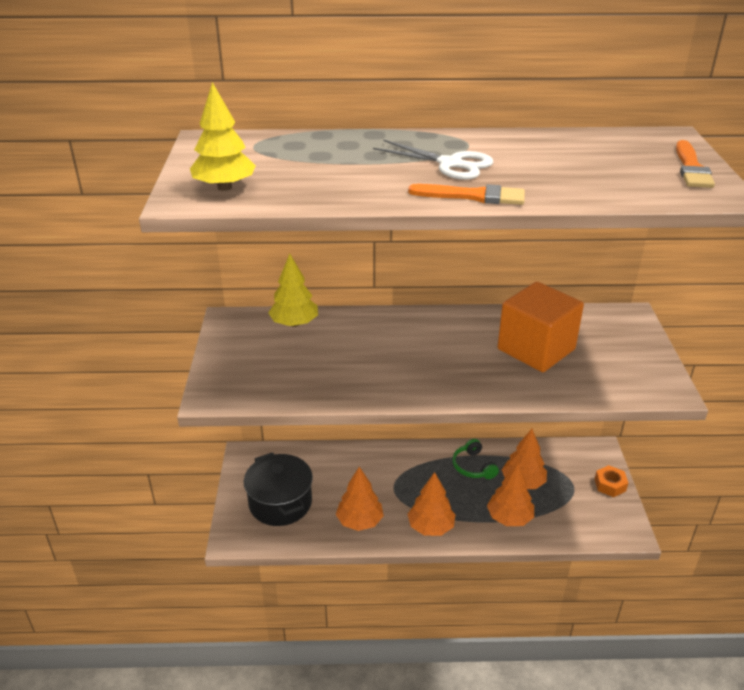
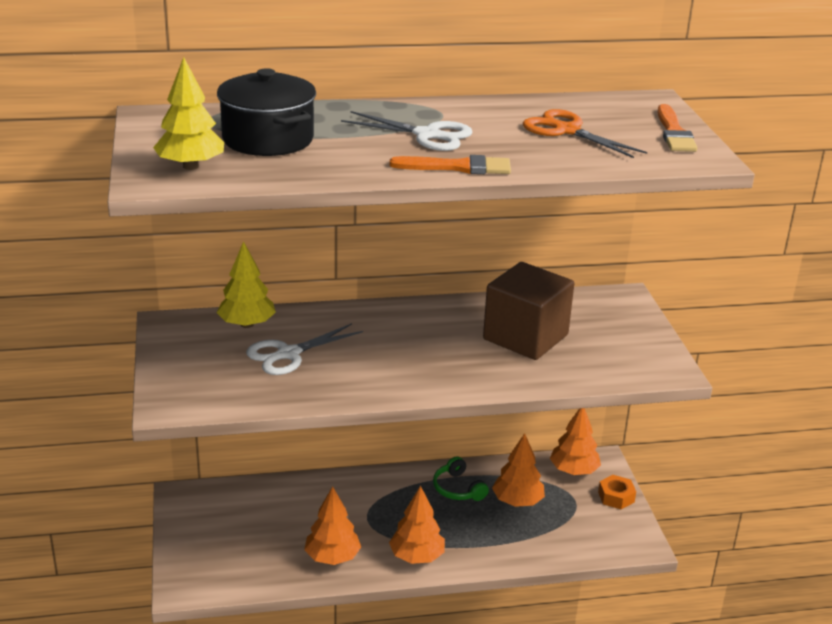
camera: 10 degrees left, 5 degrees down
black pot [244,452,313,526] -> black pot moved to [217,68,316,156]
orange tree [487,464,534,526] -> orange tree moved to [550,408,601,475]
orange cube [497,282,584,372] -> brown cube [483,262,574,360]
none -> white scissors [246,323,363,375]
none -> orange scissors [523,109,647,158]

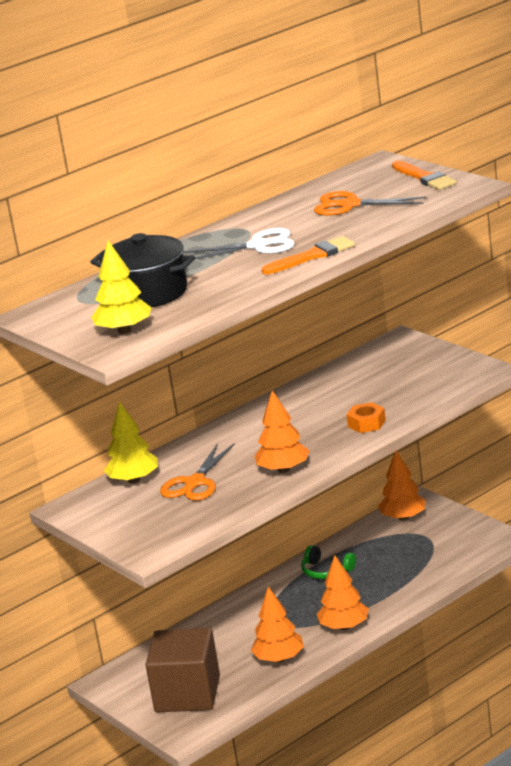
camera: 25 degrees left, 5 degrees down
white scissors [246,323,363,375] -> orange scissors [160,443,234,501]
brown cube [483,262,574,360] -> brown cube moved to [146,628,220,712]
orange tree [492,433,545,507] -> orange tree moved to [254,390,310,473]
orange nut [598,475,636,509] -> orange nut moved to [347,402,386,433]

